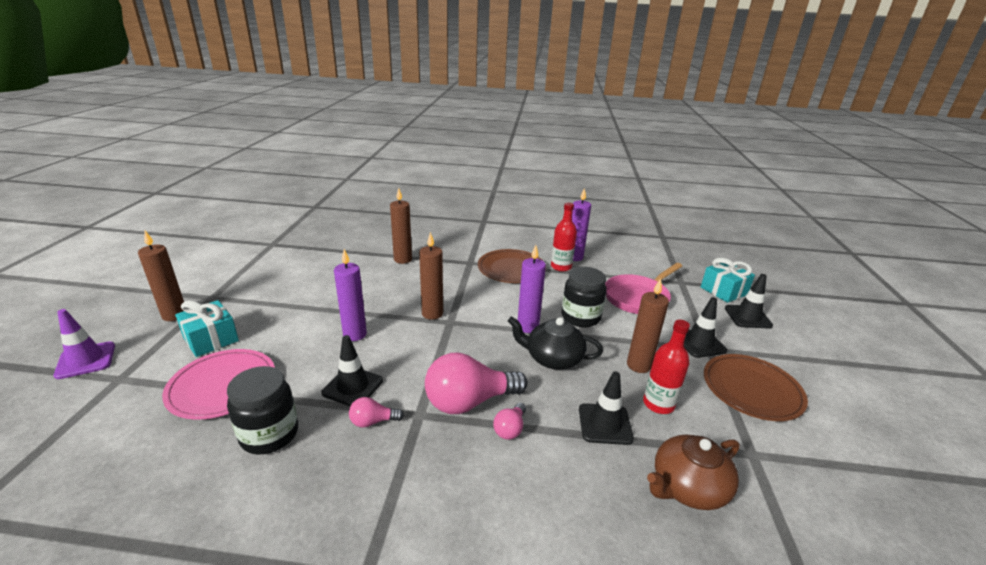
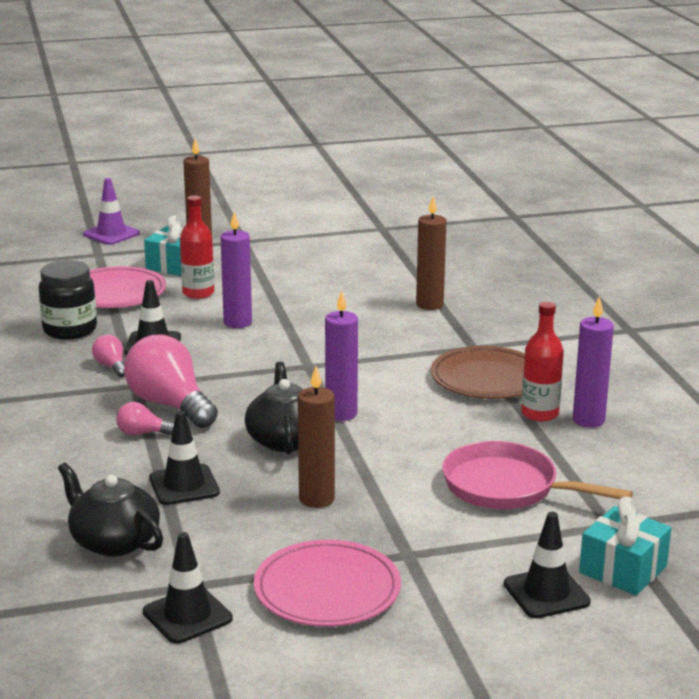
camera: 70 degrees right, 5 degrees down
brown candle [419,232,443,320] -> none
black jar [562,267,607,327] -> none
red bottle [643,320,690,414] -> red bottle moved to [180,195,214,299]
brown teapot [647,435,740,510] -> black teapot [58,462,163,557]
black traffic cone [684,297,727,358] -> black traffic cone moved to [143,532,233,644]
brown plate [704,354,808,421] -> pink plate [254,540,401,627]

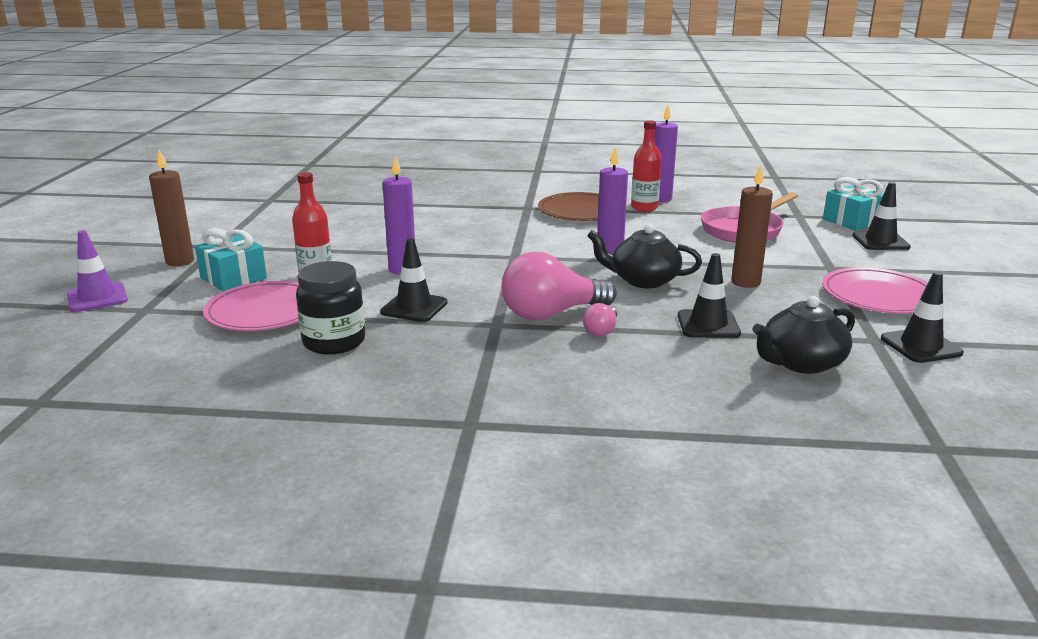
camera: 70 degrees left, 0 degrees up
pink light bulb [92,335,125,377] -> none
brown candle [416,196,447,310] -> none

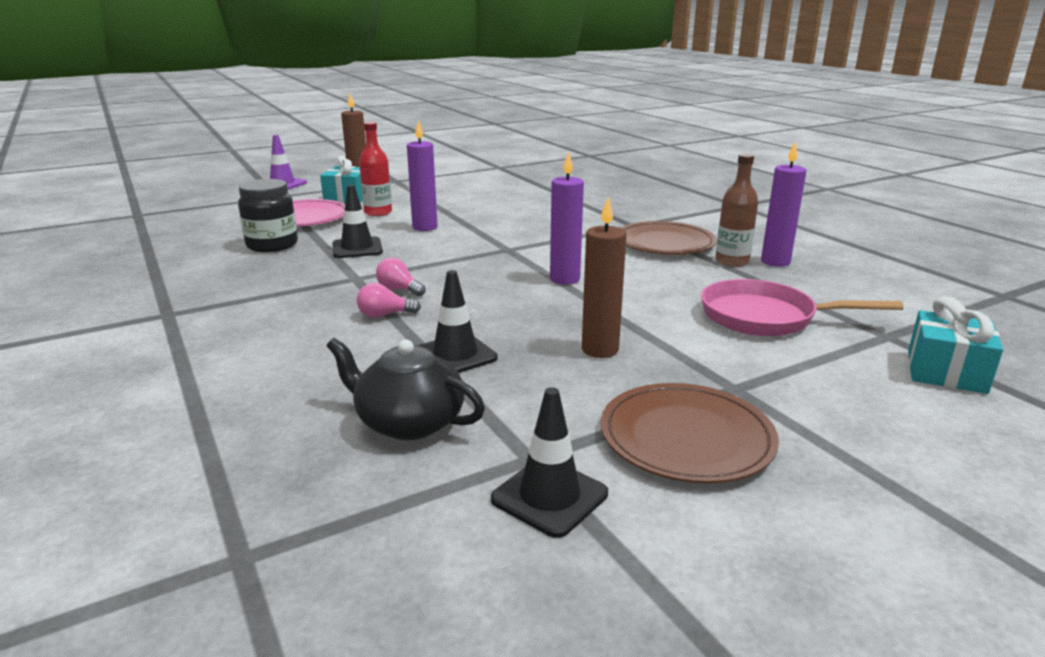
camera: 55 degrees right, 0 degrees up
pink light bulb [502,252,617,320] -> pink light bulb [376,257,426,296], size x0.47
black teapot [587,224,702,288] -> none
red bottle [631,120,662,212] -> brown bottle [715,154,758,267]
pink plate [822,267,928,314] -> brown plate [601,383,779,483]
black traffic cone [852,182,911,250] -> none

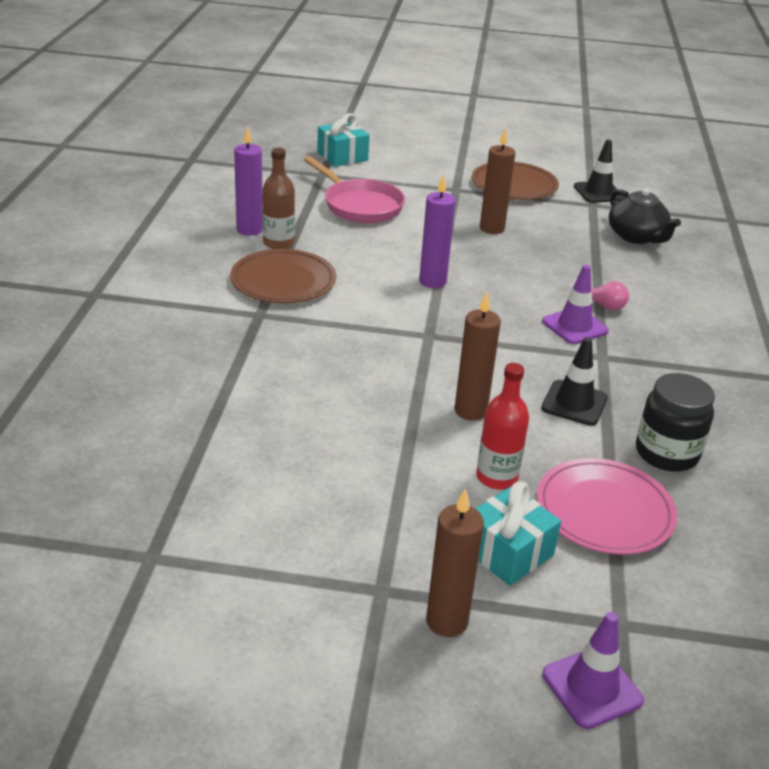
camera: 145 degrees left, 10 degrees up
pink light bulb [376,257,426,296] -> purple traffic cone [542,265,609,344]
purple candle [407,120,437,231] -> brown candle [455,292,501,421]
black traffic cone [418,270,498,373] -> none

